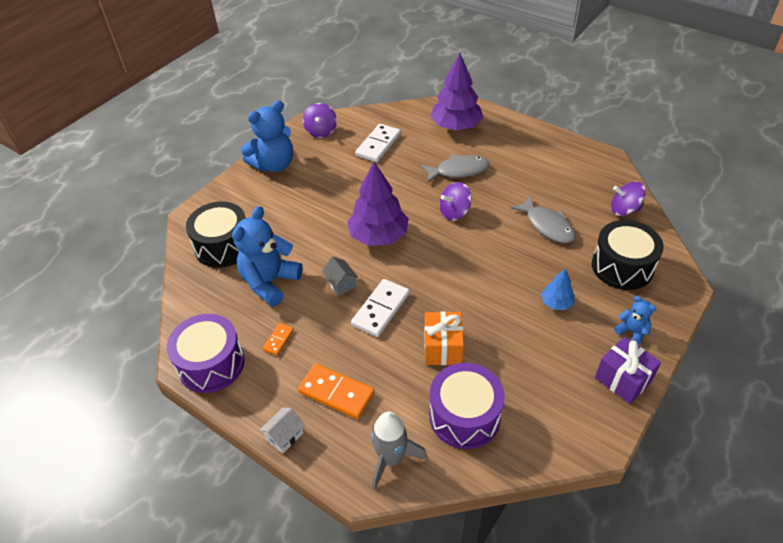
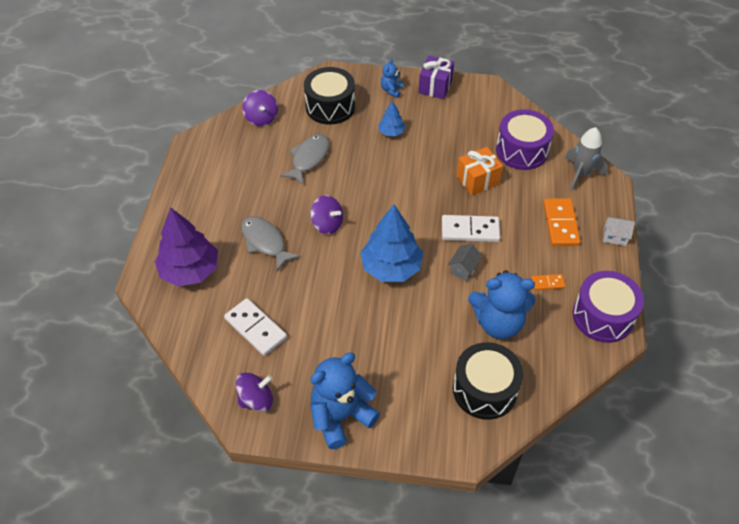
camera: 120 degrees left, 5 degrees up
blue teddy bear [241,100,293,172] -> blue teddy bear turned 60 degrees counterclockwise [310,353,380,449]
purple tree [347,162,409,246] -> blue tree [360,204,423,282]
white domino [355,124,401,162] -> white domino turned 45 degrees clockwise [224,298,287,356]

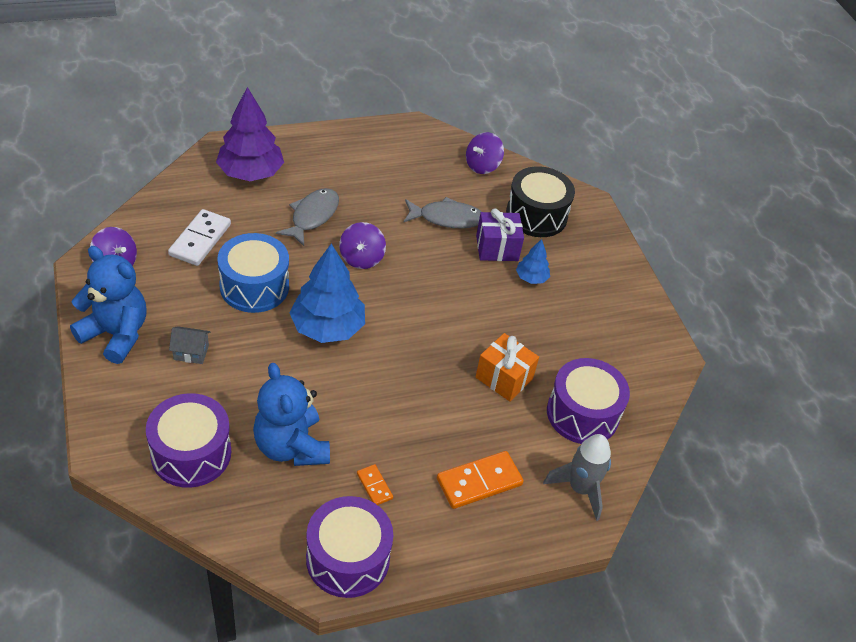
camera: 60 degrees right, 5 degrees down
blue teddy bear [381,59,403,98] -> none
purple gift [418,56,454,99] -> purple gift moved to [476,209,524,261]
white domino [442,215,500,242] -> none
grey house [448,243,482,281] -> grey house moved to [169,326,210,364]
black drum [453,342,523,420] -> purple drum [146,393,231,488]
white house [603,216,635,246] -> none
none -> blue drum [218,233,289,313]

